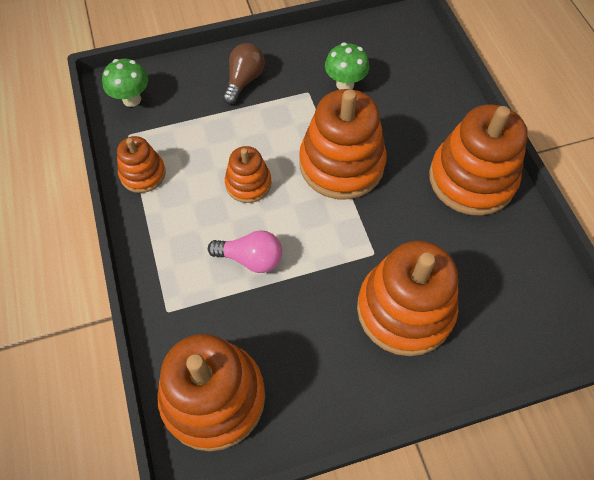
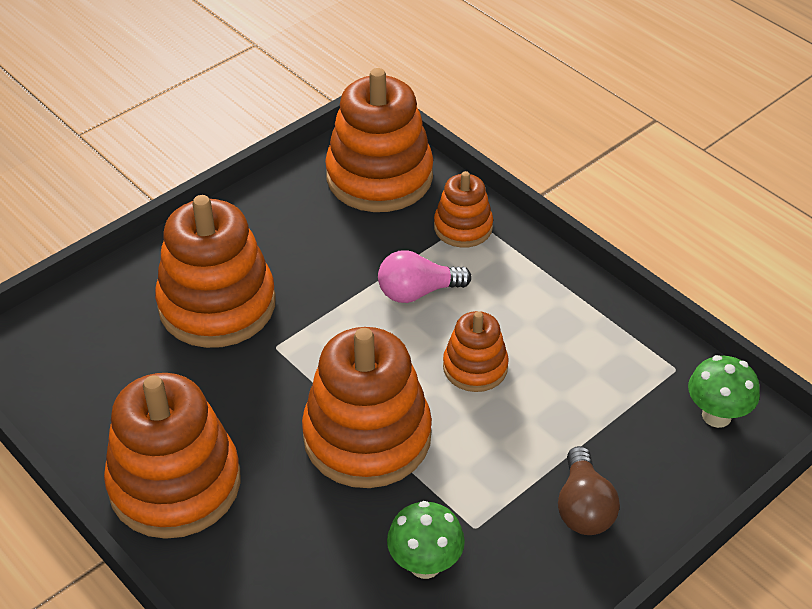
camera: 155 degrees right, 15 degrees down
orange stacking toy [117,136,166,193] -> orange stacking toy moved to [434,171,493,248]

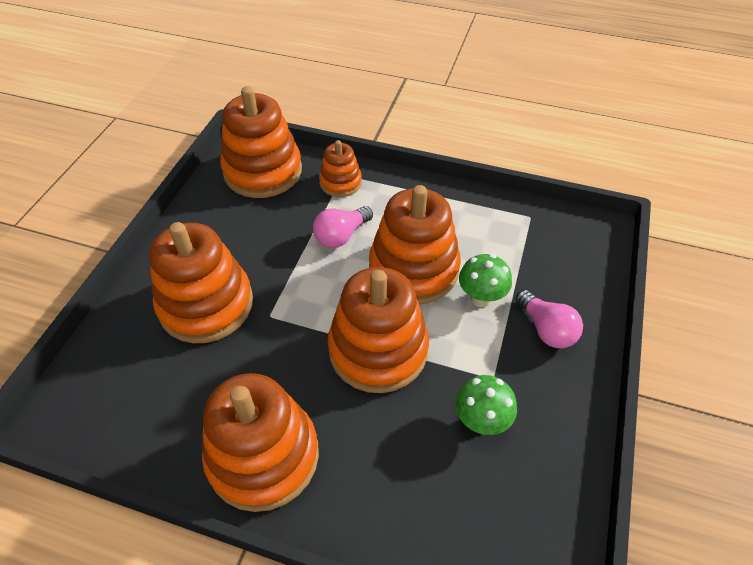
camera: 30 degrees left, 5 degrees up
orange stacking toy [443,311,509,392] -> orange stacking toy [369,185,461,304], size x1.88
brown light bulb [558,446,620,535] -> pink light bulb [515,290,583,348]
green mushroom [688,355,760,428] -> green mushroom moved to [459,254,512,307]

